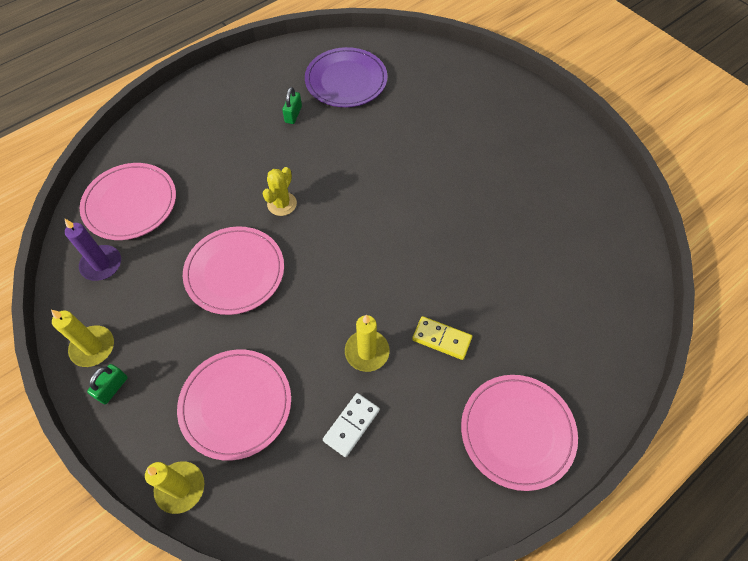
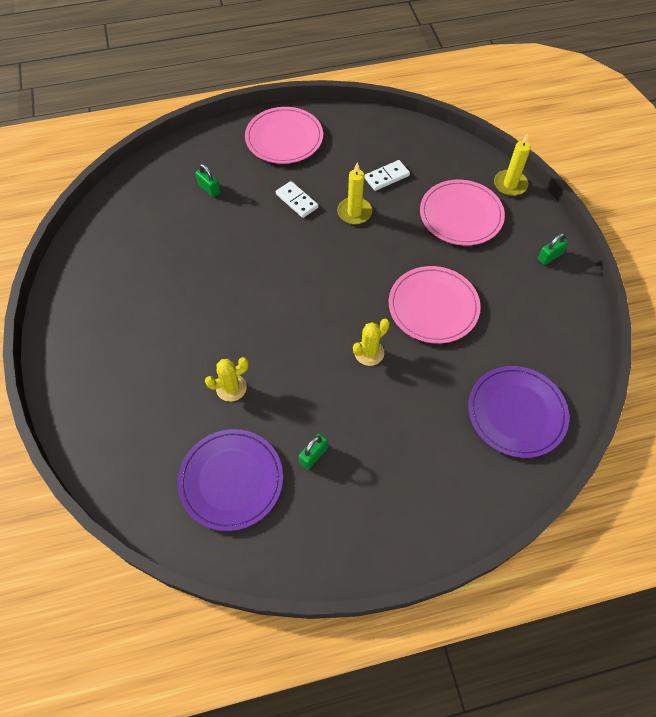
camera: 155 degrees left, 0 degrees up
yellow candle [51,310,114,367] -> none
purple candle [64,218,121,281] -> none
pink plate [80,163,176,240] -> purple plate [468,366,569,458]
yellow domino [412,316,472,360] -> white domino [276,181,318,218]
none -> green padlock [195,164,220,197]
none -> yellow cactus [205,357,249,402]

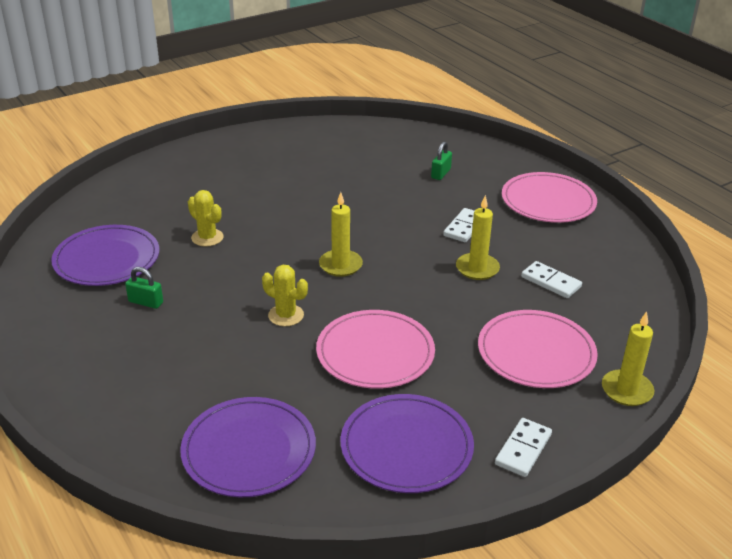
camera: 70 degrees right, 25 degrees down
green padlock [538,233,568,265] -> white domino [495,418,552,477]
none -> yellow candle [319,192,363,277]
none -> purple plate [341,394,474,493]

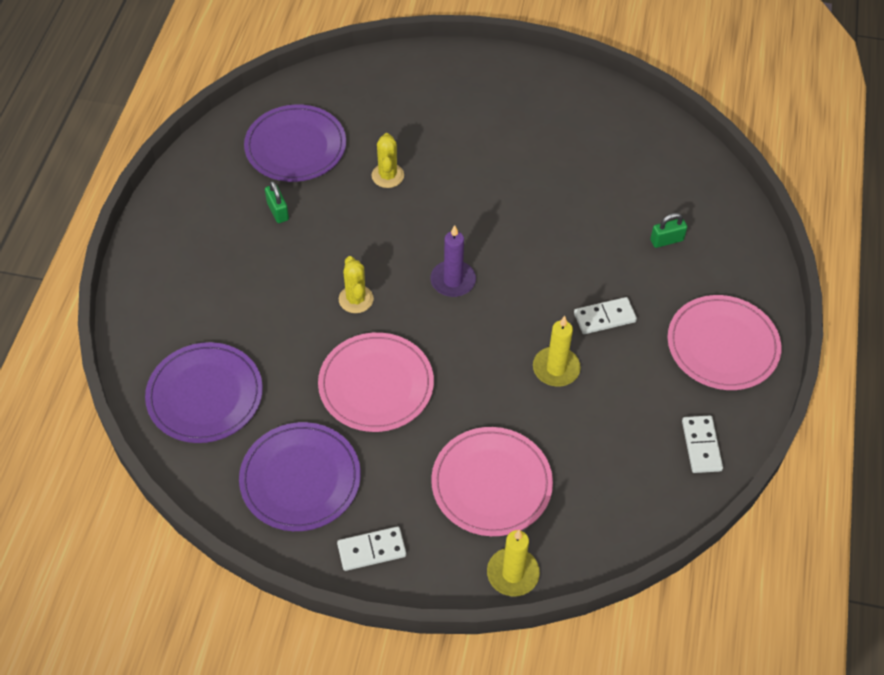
camera: 45 degrees right, 20 degrees up
yellow candle [319,192,363,277] -> purple candle [430,225,476,297]
white domino [521,261,582,298] -> white domino moved to [682,416,723,473]

